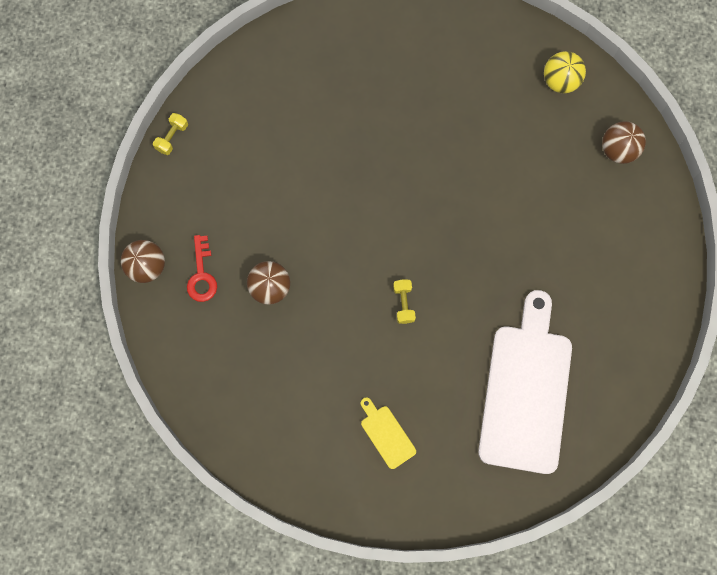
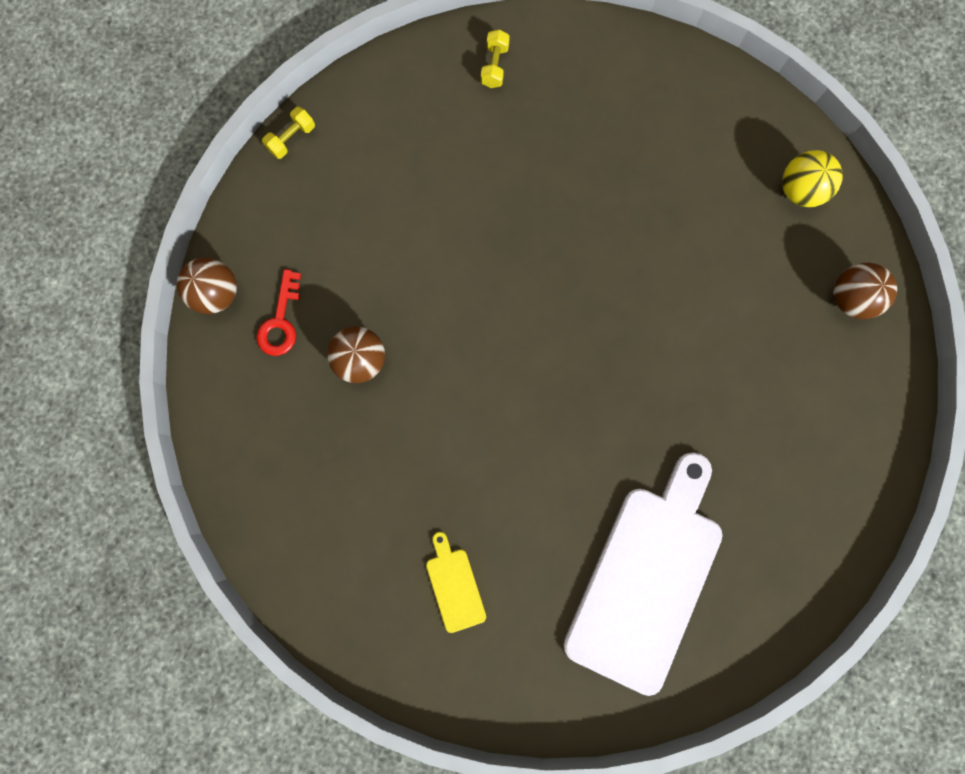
camera: 15 degrees right, 5 degrees up
yellow dumbbell [393,279,416,324] -> yellow dumbbell moved to [481,29,510,88]

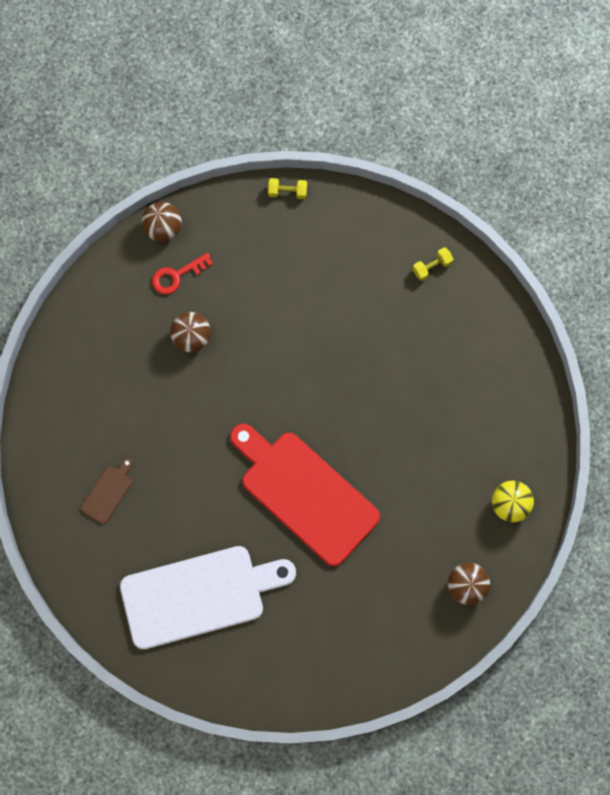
camera: 50 degrees right, 5 degrees down
yellow cutting board [426,532,486,633] -> brown cutting board [81,458,133,524]
none -> red cutting board [230,423,380,566]

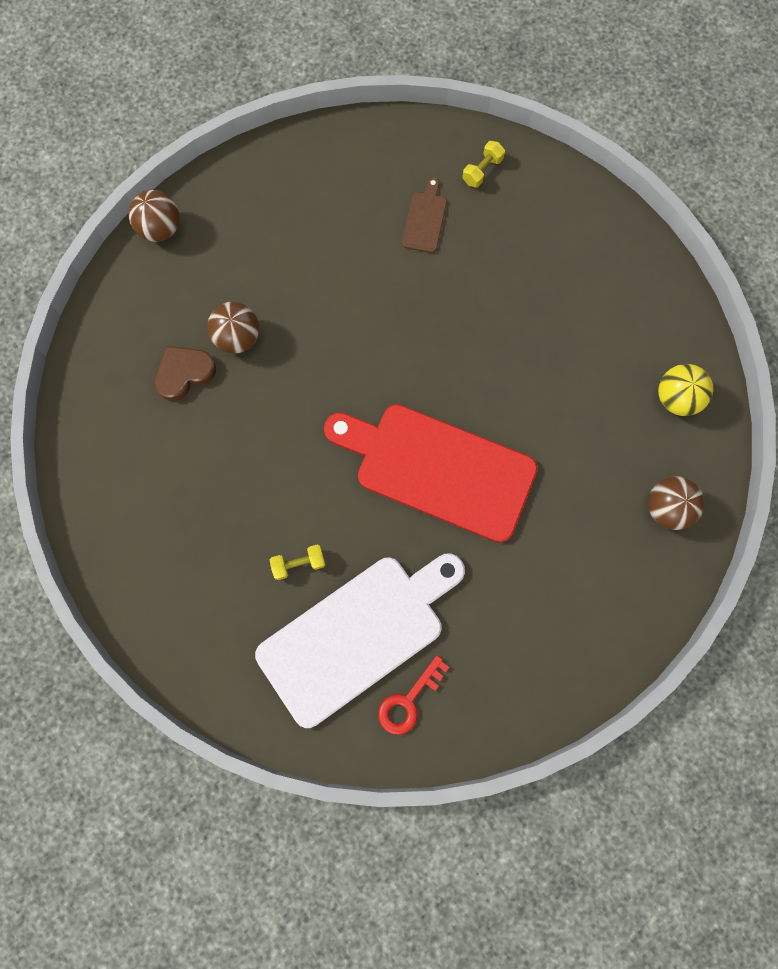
camera: 20 degrees left, 0 degrees up
brown cutting board [81,458,133,524] -> brown cutting board moved to [402,177,447,253]
red key [152,253,213,295] -> red key moved to [378,655,449,735]
yellow dumbbell [268,178,307,199] -> yellow dumbbell moved to [270,545,325,580]
none -> brown heart [154,346,216,401]

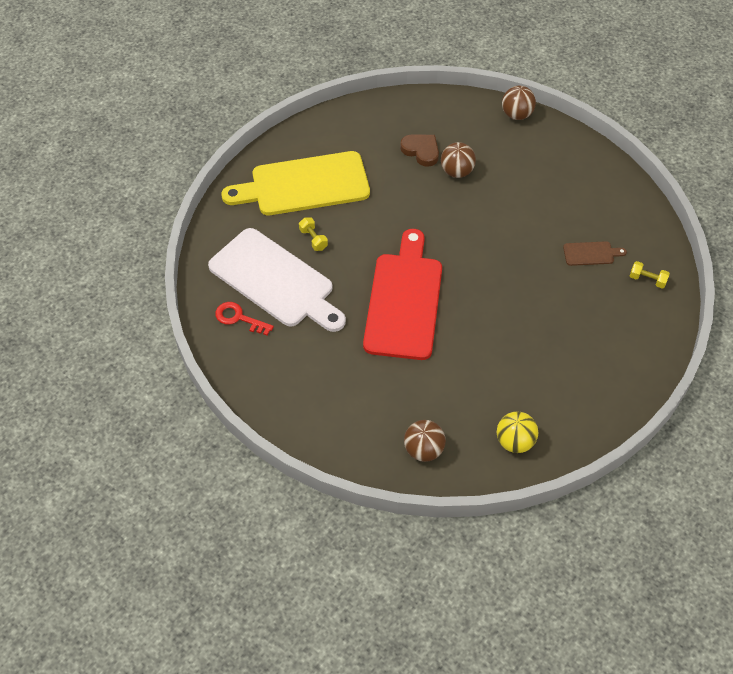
camera: 75 degrees right, 20 degrees down
none -> yellow cutting board [221,151,370,215]

